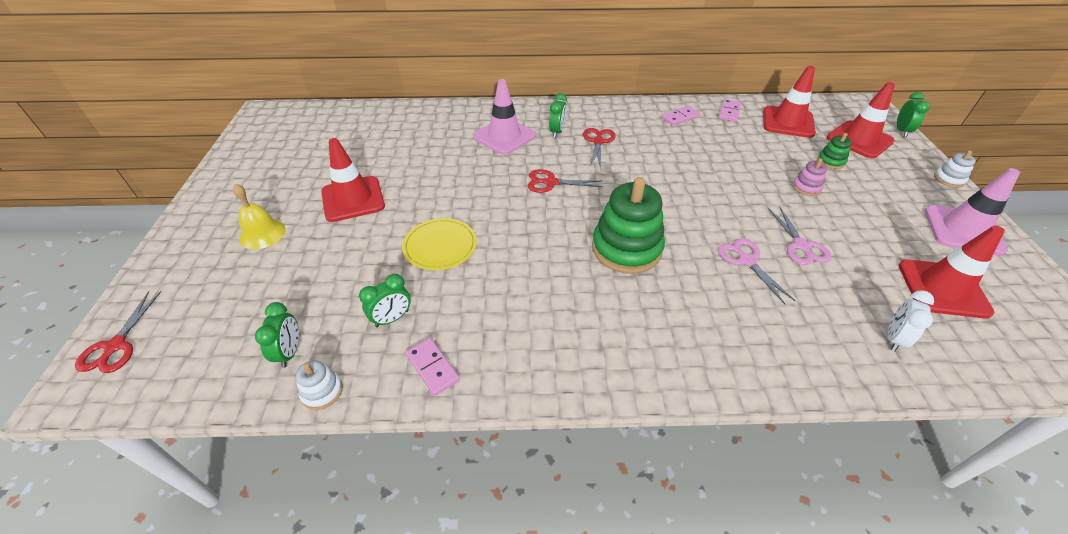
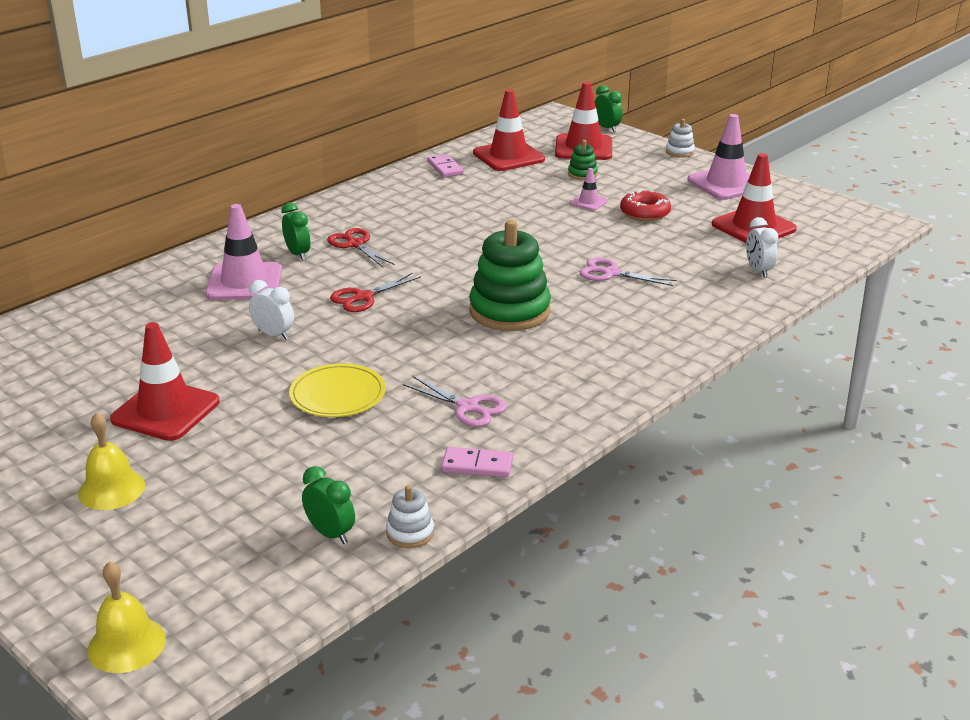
camera: 45 degrees left, 15 degrees down
red scissors [75,291,161,373] -> yellow bell [87,561,166,673]
green clock [359,274,411,327] -> none
pink domino [662,106,700,126] -> none
pink scissors [768,206,831,265] -> pink scissors moved to [403,376,507,427]
pink stacking toy [792,158,827,196] -> pink traffic cone [570,168,608,211]
none -> white clock [249,280,294,340]
none -> red donut [620,190,671,221]

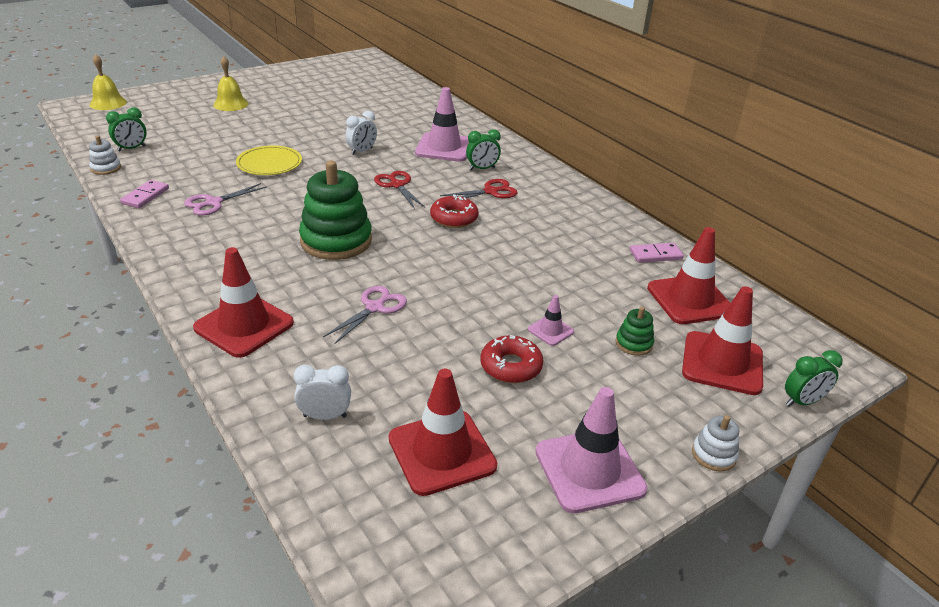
camera: 100 degrees right, 5 degrees up
red traffic cone [110,322,220,441] -> red traffic cone moved to [193,247,294,358]
none -> red donut [430,194,479,228]

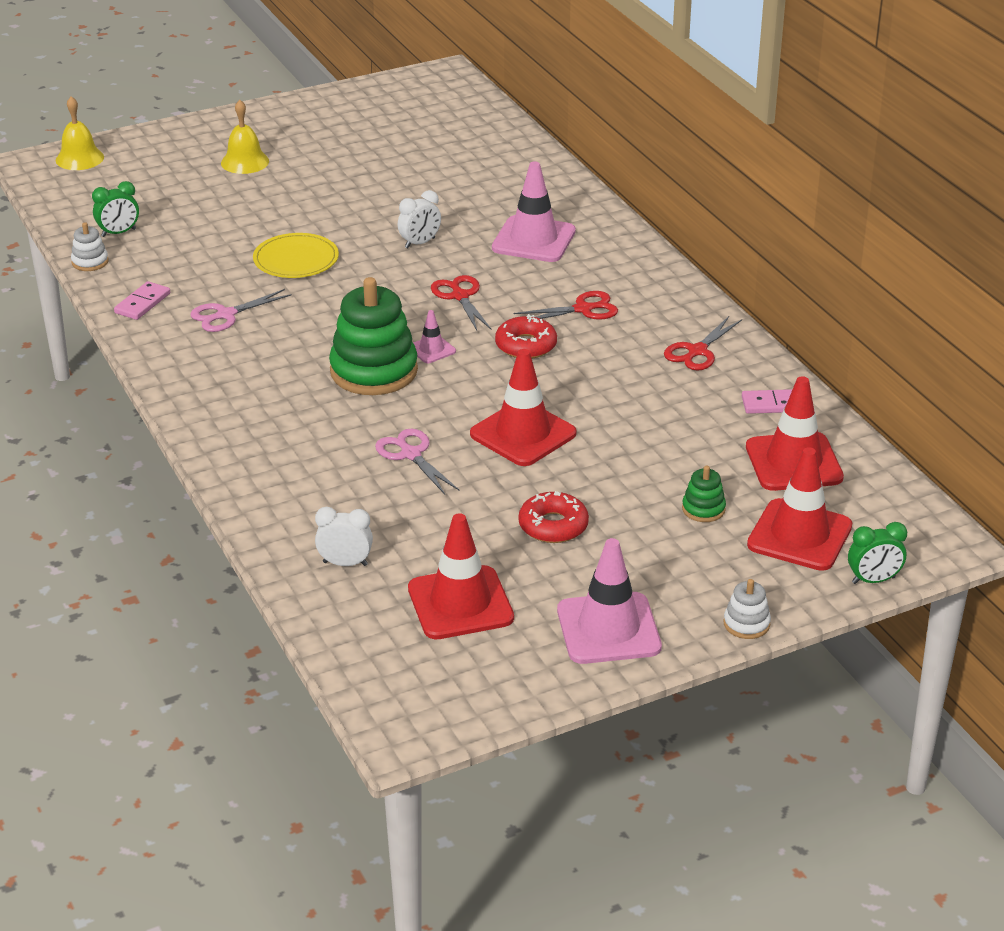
camera: 10 degrees right, 0 degrees up
red traffic cone [193,247,294,358] -> red traffic cone moved to [470,349,577,466]
pink scissors [323,286,407,344] -> pink scissors turned 75 degrees counterclockwise [375,429,460,495]
green clock [466,129,501,170] -> none
pink traffic cone [528,295,574,346] -> pink traffic cone moved to [413,310,456,363]
none -> red scissors [664,316,742,371]

